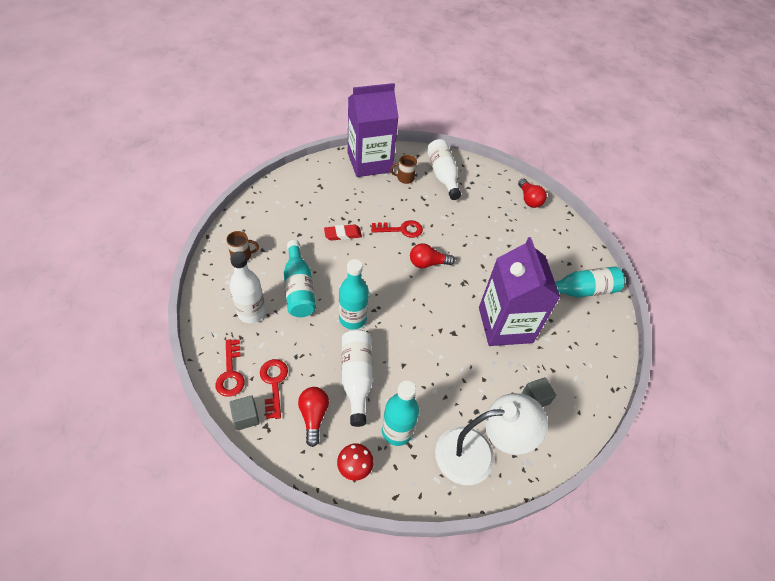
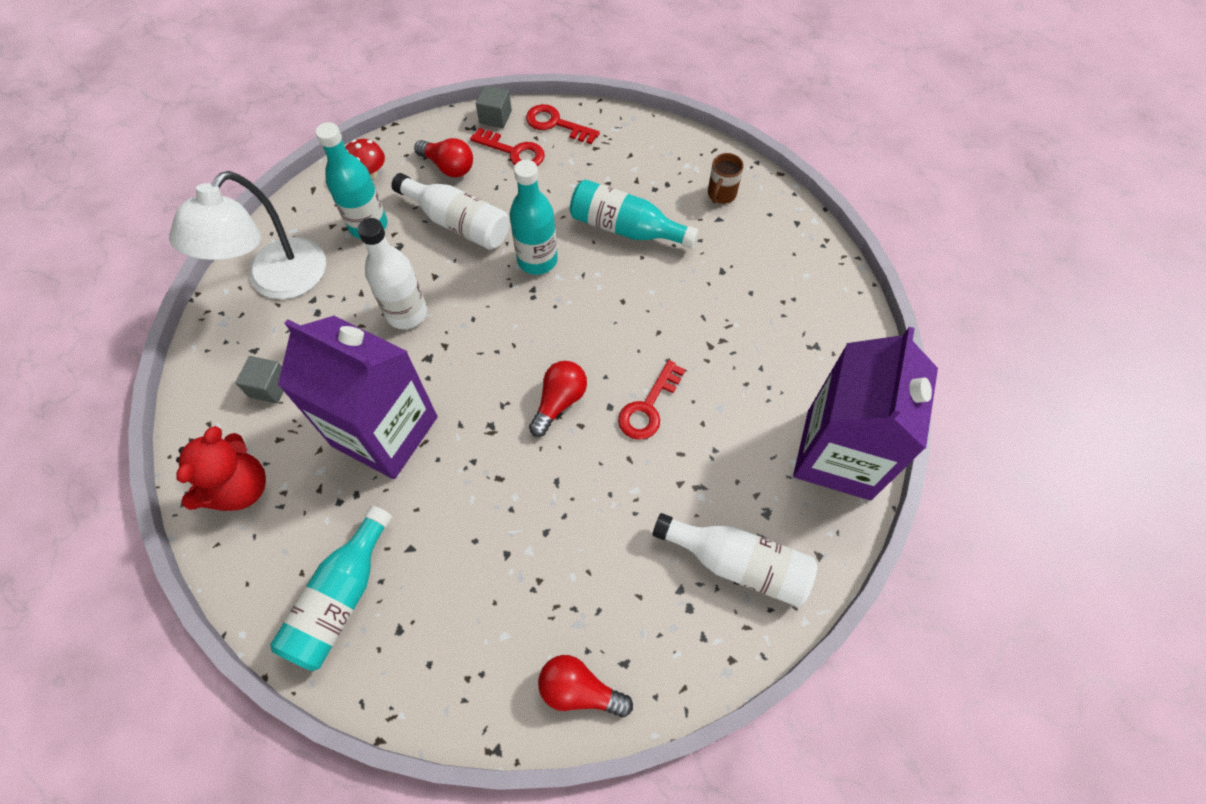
camera: 130 degrees right, 10 degrees up
white bottle [229,251,266,323] -> white bottle moved to [357,218,427,329]
red eraser [324,224,362,241] -> none
brown mug [390,155,417,184] -> none
none -> red teddy bear [176,426,266,511]

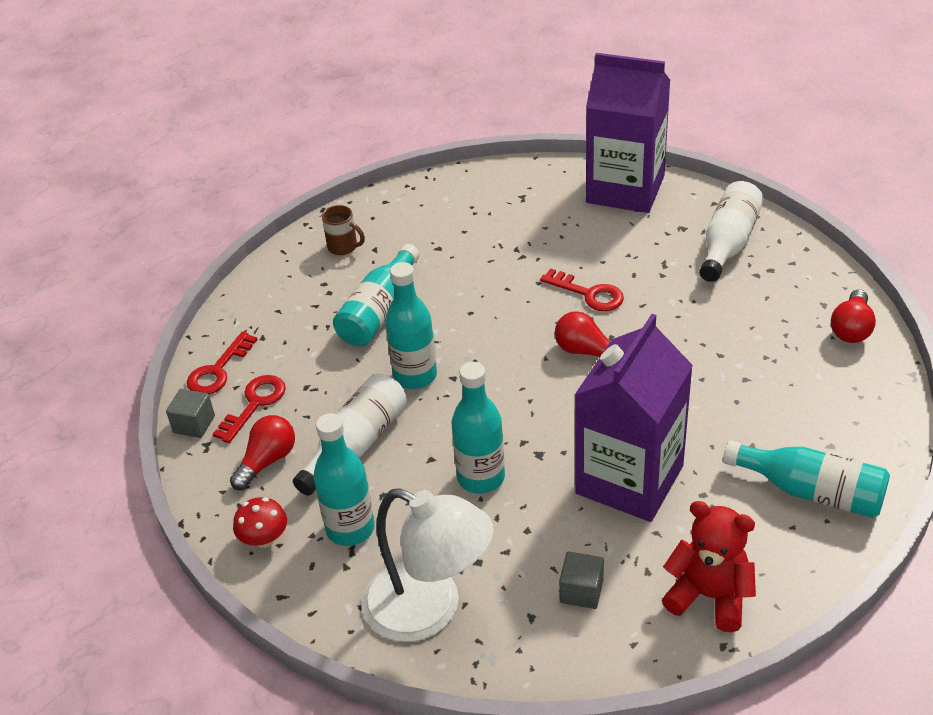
camera: 85 degrees left, 20 degrees down
white bottle [357,218,427,329] -> turquoise bottle [452,362,505,494]

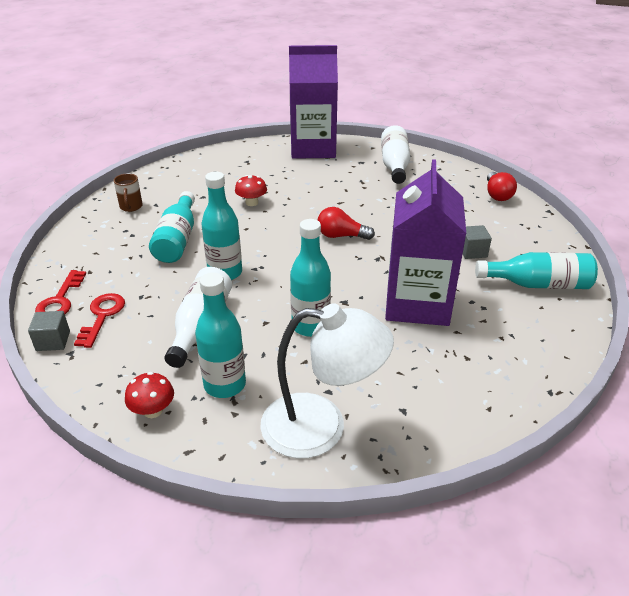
camera: 25 degrees left, 5 degrees down
red light bulb [230,415,295,490] -> none
brown mug [322,205,365,255] -> brown mug turned 75 degrees clockwise [114,173,143,212]
red key [540,268,624,311] -> none
grey cube [559,551,604,609] -> grey cube moved to [463,225,492,259]
red teddy bear [662,501,756,632] -> none
none -> red mushroom [235,175,267,206]

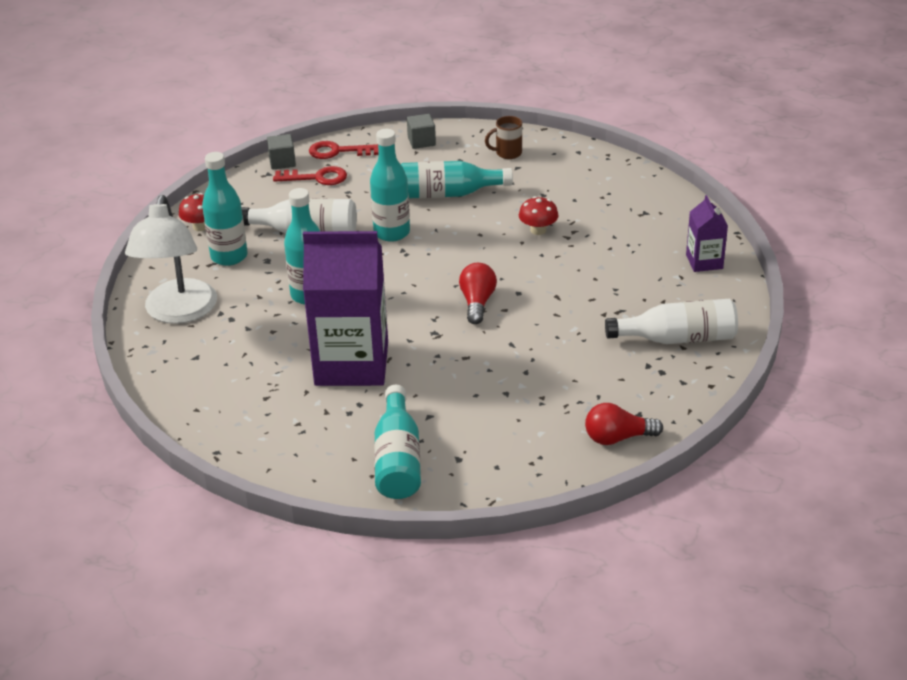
camera: 85 degrees right, 0 degrees up
purple carton [289,45,338,159] -> purple carton [686,195,728,272], size x0.47
grey cube [463,225,492,259] -> grey cube moved to [407,114,436,149]

